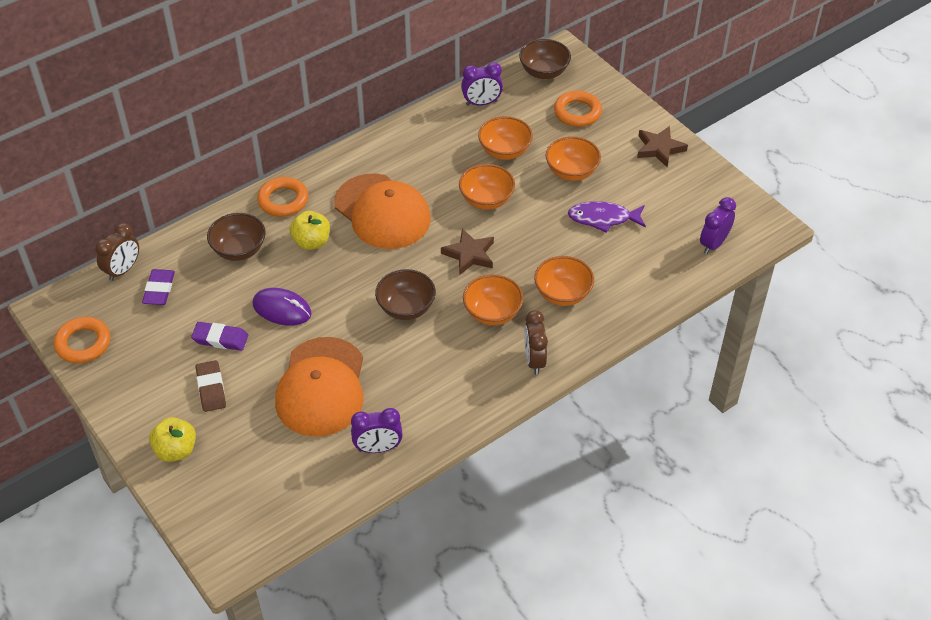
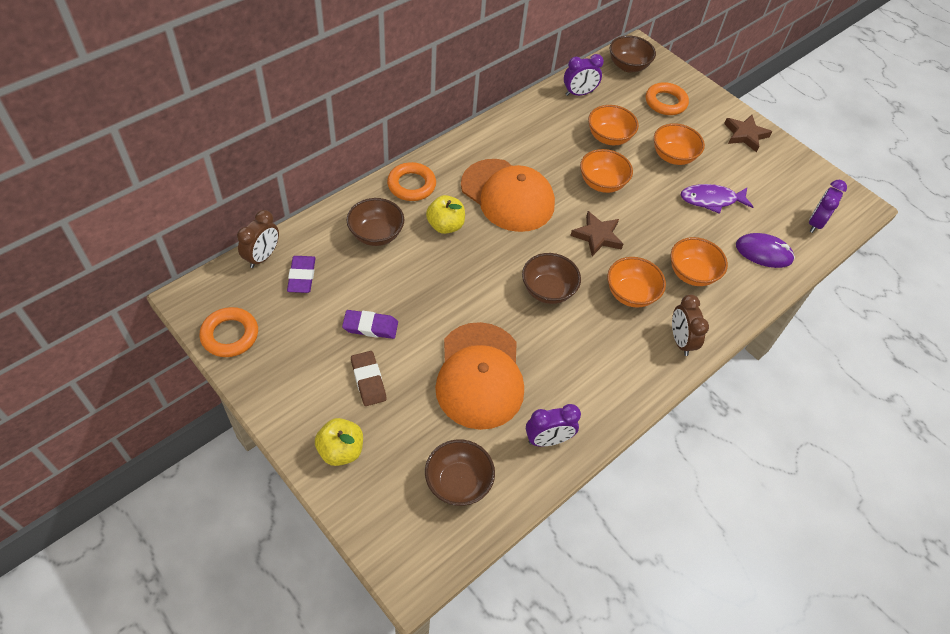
camera: 10 degrees left, 5 degrees up
purple mouse [252,288,312,326] -> purple mouse moved to [736,233,795,268]
none -> brown bowl [425,439,495,506]

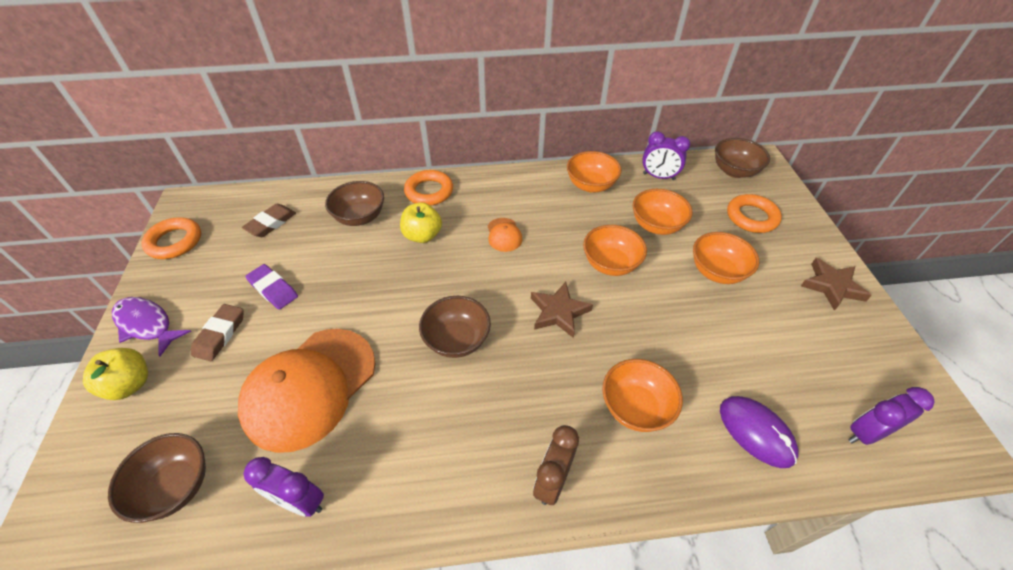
camera: 40 degrees right, 5 degrees down
brown clock [237,210,279,268] -> none
purple eraser [287,256,316,293] -> brown eraser [242,204,296,237]
orange cap [461,159,555,232] -> orange cap [488,218,523,252], size x0.42
orange bowl [607,257,666,308] -> orange bowl moved to [567,151,622,193]
purple fish [681,184,753,214] -> purple fish moved to [112,297,191,357]

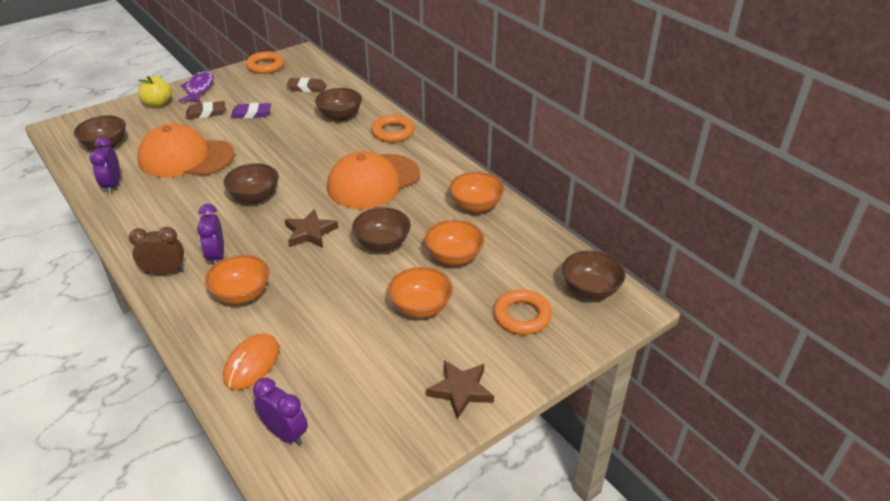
camera: 60 degrees right, 10 degrees down
purple eraser [245,264,298,310] -> purple eraser turned 75 degrees clockwise [231,103,271,119]
yellow apple [400,203,442,243] -> none
orange cap [488,218,523,252] -> orange cap [327,151,420,209], size x2.39
orange bowl [583,225,647,276] -> brown bowl [352,207,411,251]
purple clock [642,131,690,180] -> purple clock moved to [197,204,224,264]
purple mouse [720,396,799,468] -> orange mouse [223,333,279,390]

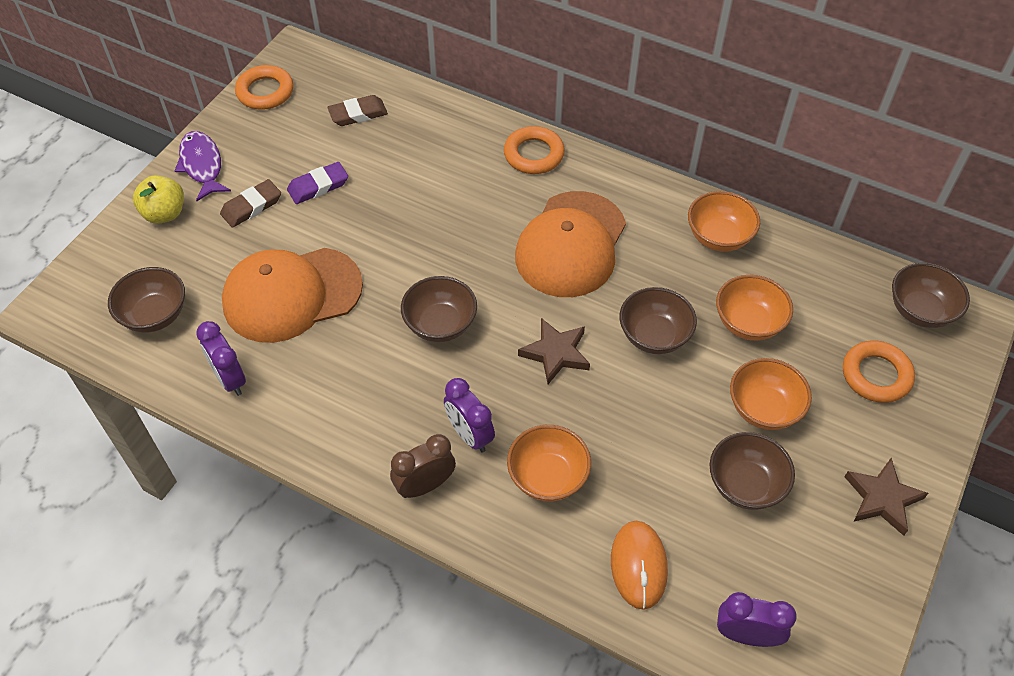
camera: 25 degrees left, 15 degrees up
brown bowl [315,88,362,121] -> brown bowl moved to [709,432,795,510]

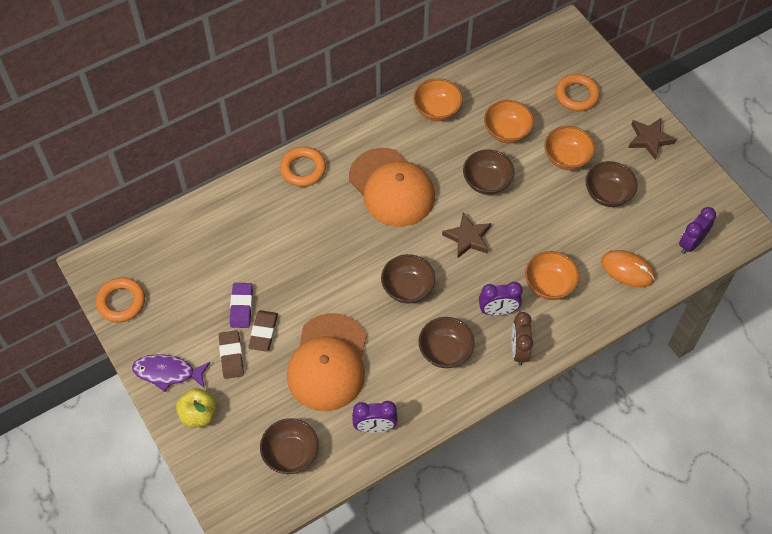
camera: 60 degrees left, 5 degrees up
brown eraser [327,95,388,126] -> brown eraser moved to [248,310,278,352]
brown bowl [892,263,970,328] -> brown bowl moved to [418,317,475,368]

